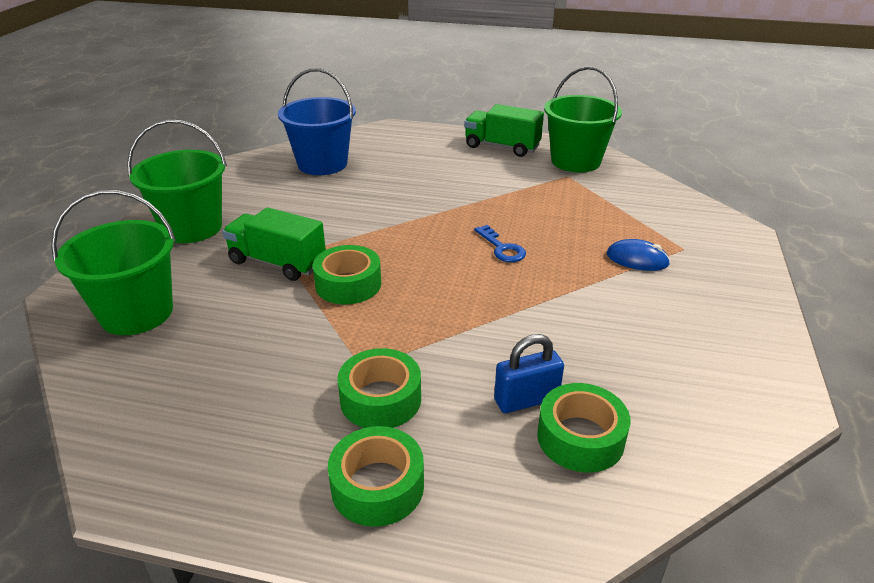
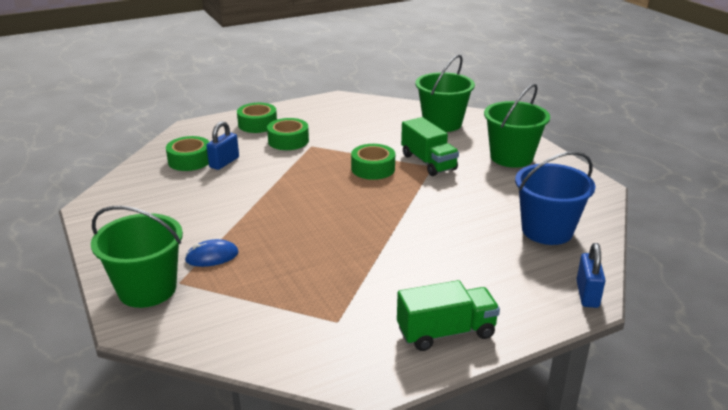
camera: 140 degrees right, 5 degrees down
green truck [222,207,326,281] -> green truck turned 75 degrees clockwise [401,117,459,176]
blue key [474,225,526,262] -> none
green bucket [544,66,622,172] -> green bucket moved to [91,206,183,308]
none -> blue padlock [576,243,606,308]

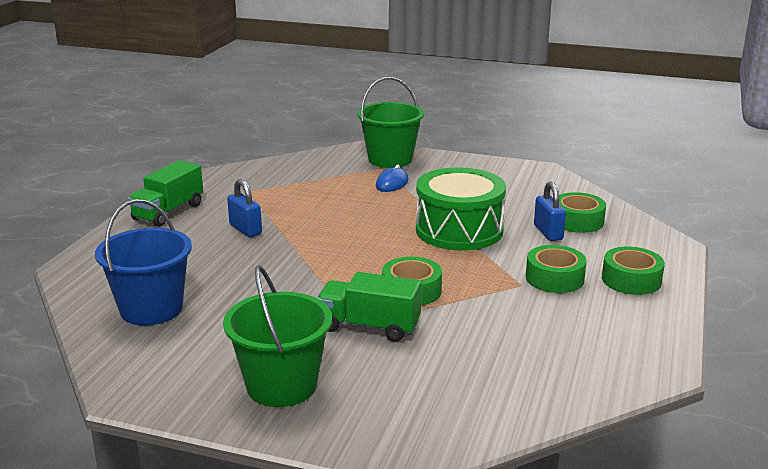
camera: 135 degrees right, 5 degrees down
green bucket [415,55,475,132] -> none
blue padlock [576,243,606,308] -> blue padlock moved to [227,179,262,237]
none -> green drum [416,167,506,250]

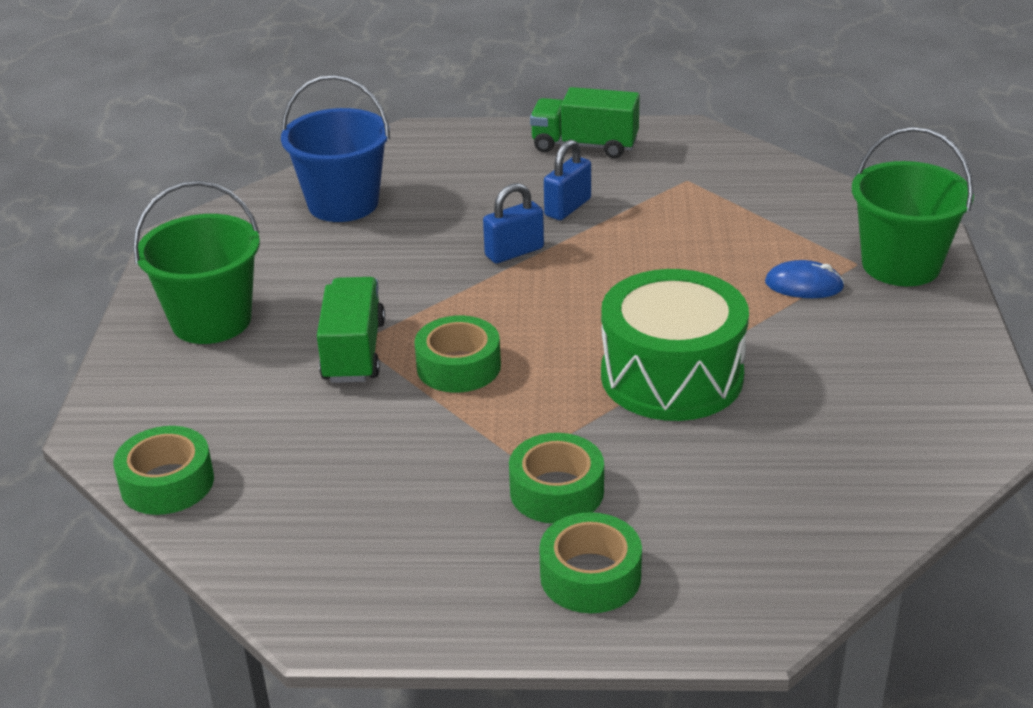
camera: 75 degrees right, 10 degrees up
blue padlock [534,181,566,241] -> blue padlock moved to [483,183,544,263]
green tape [559,192,606,233] -> green tape moved to [113,426,214,515]

